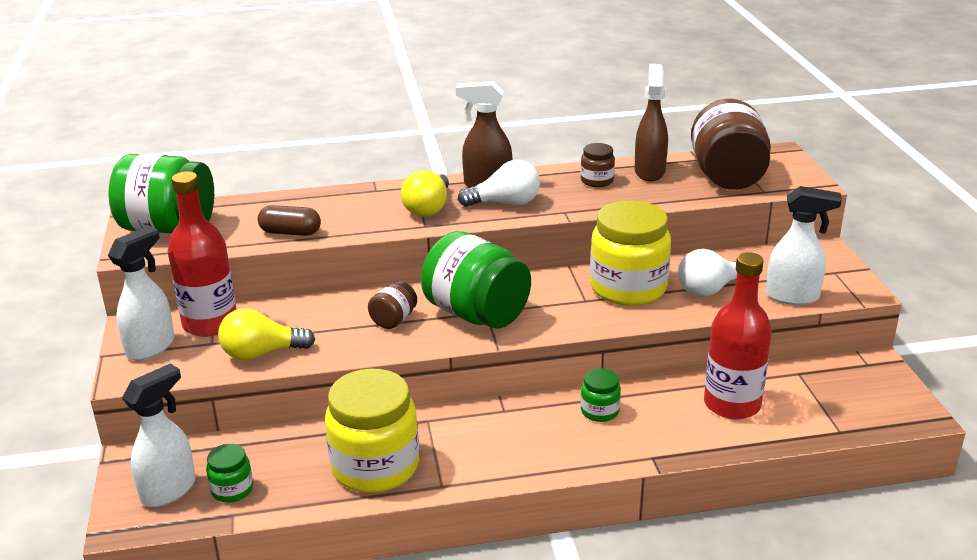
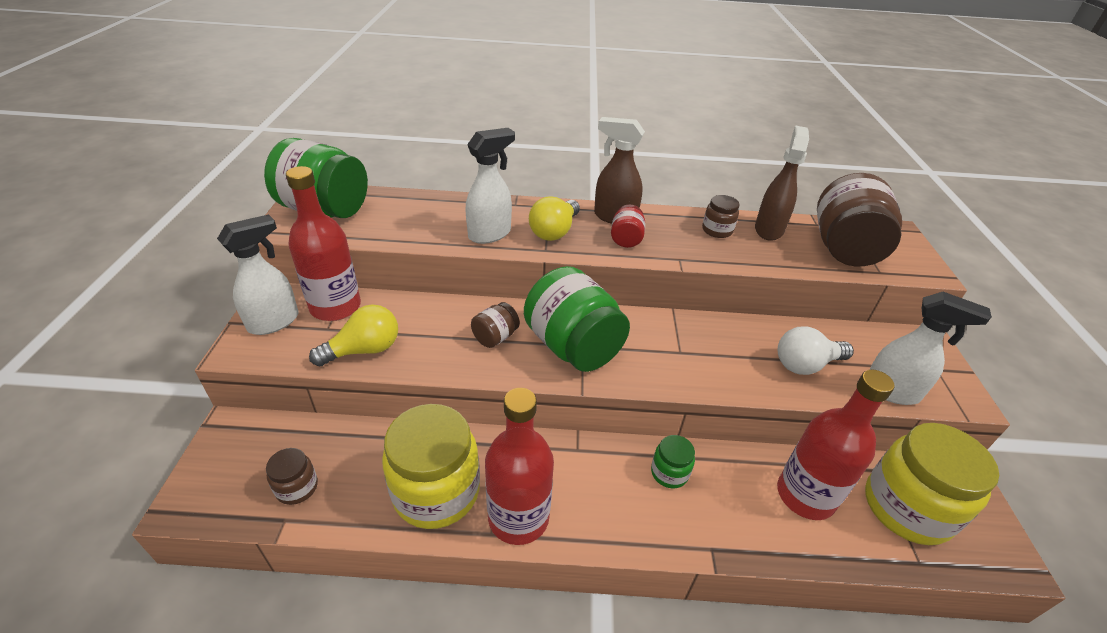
camera: 10 degrees right, 10 degrees up
white spray bottle [122,364,195,507] -> white spray bottle moved to [466,128,515,244]
green jar [206,444,253,503] -> brown jar [266,448,318,505]
yellow light bulb [218,308,315,360] -> yellow light bulb turned 150 degrees clockwise [309,304,398,367]
brown capsule [258,205,321,236] -> none
white light bulb [458,160,540,207] -> red jar [611,204,645,248]
yellow jar [590,200,671,306] -> yellow jar moved to [865,423,999,545]
none -> red bottle [485,388,554,545]

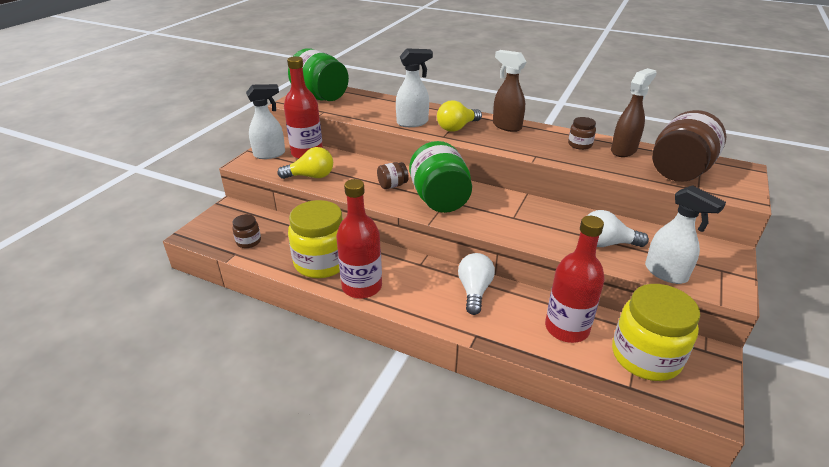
camera: 25 degrees right, 5 degrees down
red jar [611,204,645,248] -> none
green jar [651,435,695,489] -> white light bulb [458,253,495,315]

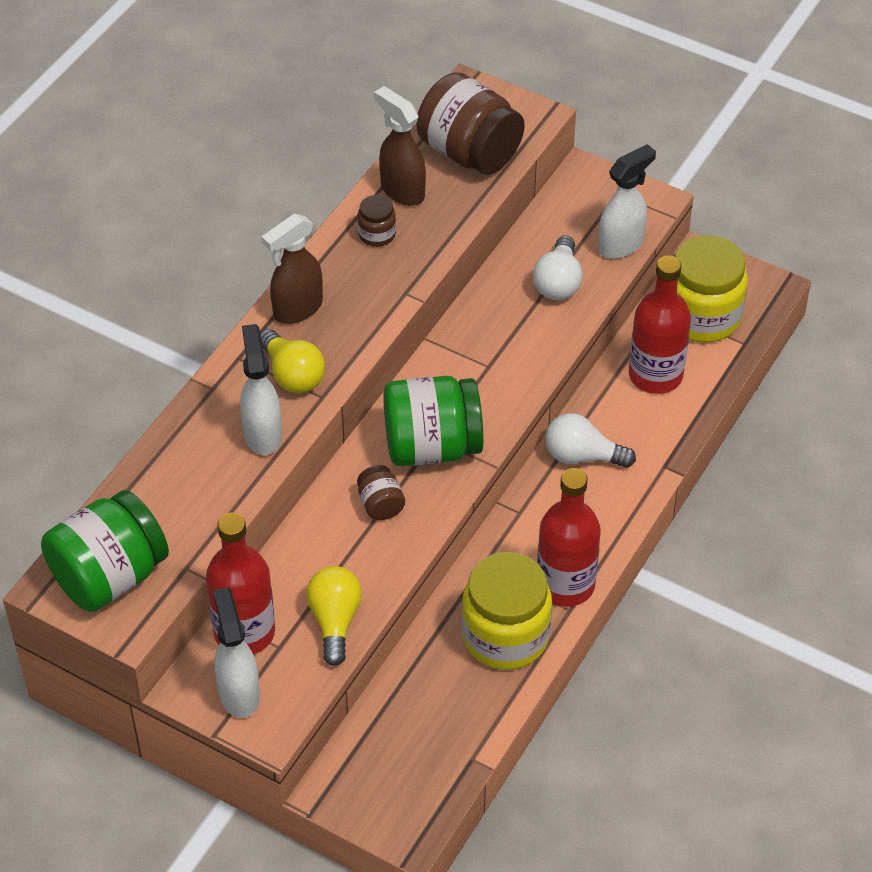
camera: 85 degrees left, 15 degrees up
brown jar [232,214,261,248] -> none

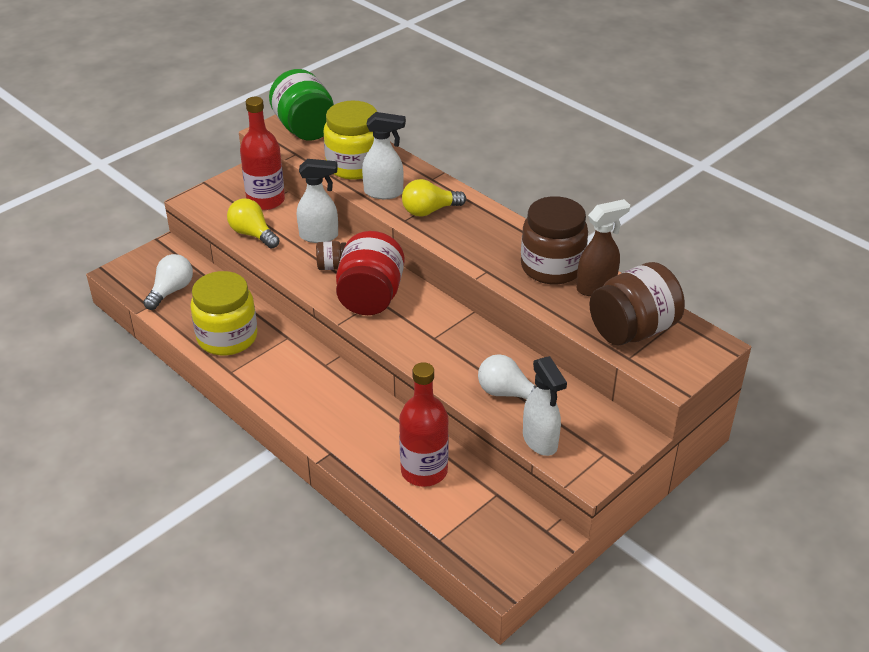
camera: 105 degrees right, 10 degrees down
white spray bottle [213,587,260,718] -> white spray bottle moved to [297,159,338,243]
brown spray bottle [262,213,323,324] -> none
yellow light bulb [306,566,362,666] -> yellow light bulb turned 150 degrees counterclockwise [227,198,280,249]
brown jar [357,195,396,247] -> brown jar [521,196,588,285], size x2.15
green jar [383,376,483,466] -> red jar [336,231,405,315]
red bottle [537,468,601,607] -> none
white light bulb [545,413,636,468] -> white light bulb moved to [143,254,193,310]
yellow jar [675,235,748,343] -> yellow jar moved to [324,100,377,180]

